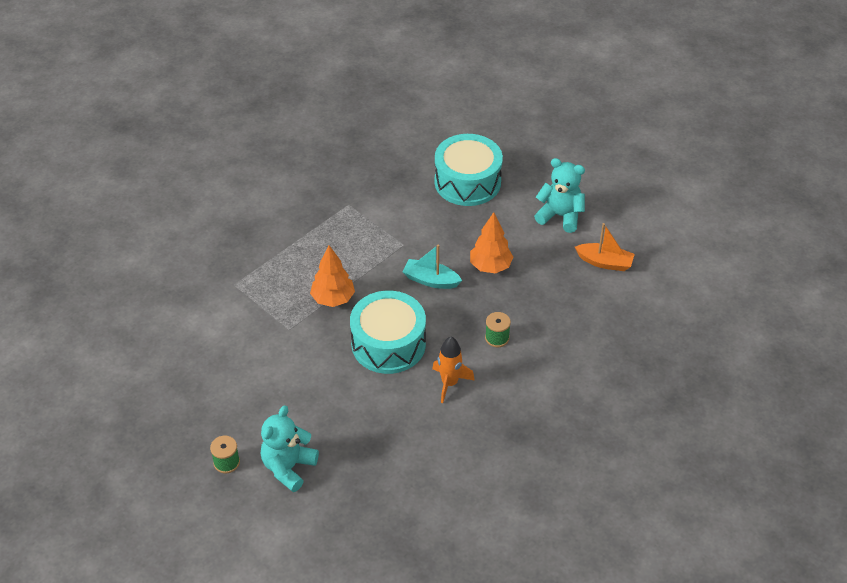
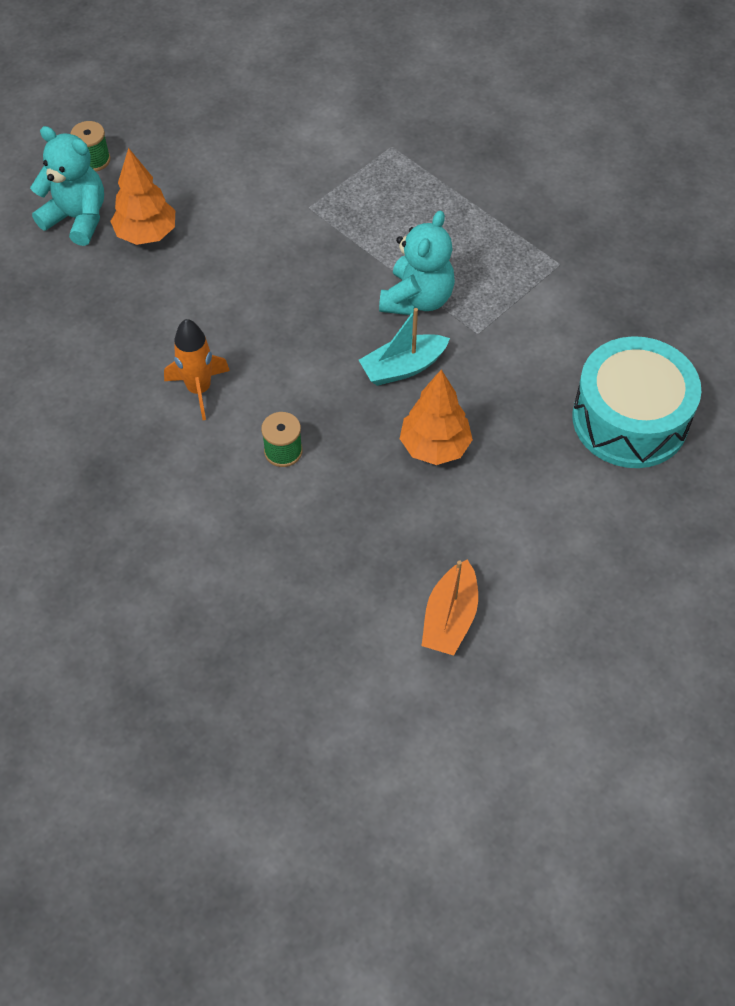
camera: 90 degrees right, 10 degrees up
orange tree [310,245,355,307] -> orange tree moved to [110,148,175,245]
turquoise drum [350,291,426,374] -> none
turquoise boat [402,244,462,289] -> turquoise boat turned 135 degrees counterclockwise [359,308,450,386]
turquoise teddy bear [534,158,585,233] -> turquoise teddy bear moved to [379,211,455,315]

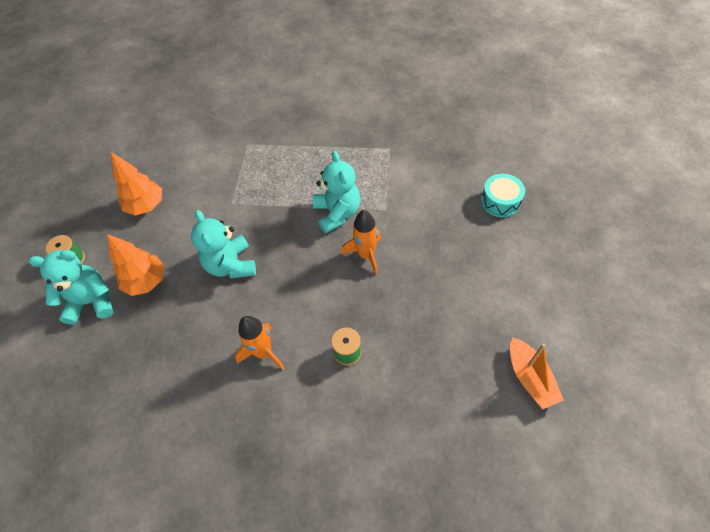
camera: 35 degrees left, 0 degrees up
turquoise boat [359,308,450,386] -> orange rocket [341,210,381,275]
orange tree [400,370,473,465] -> orange tree moved to [111,152,162,215]
turquoise drum [573,336,701,468] -> turquoise drum [481,174,525,217], size x0.53
none -> turquoise teddy bear [191,210,256,279]

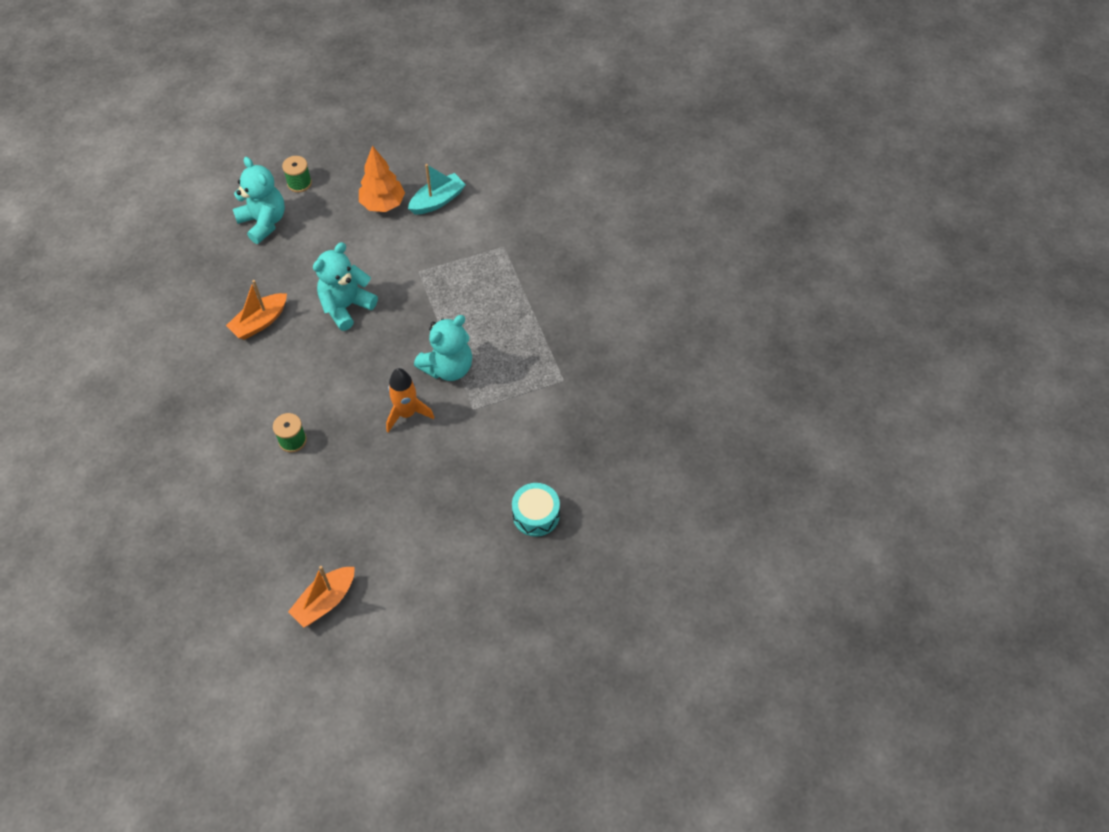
camera: 60 degrees right, 0 degrees up
orange tree [107,234,165,296] -> none
orange rocket [235,316,285,370] -> none
none -> orange boat [226,280,287,340]
none -> turquoise boat [408,164,466,214]

